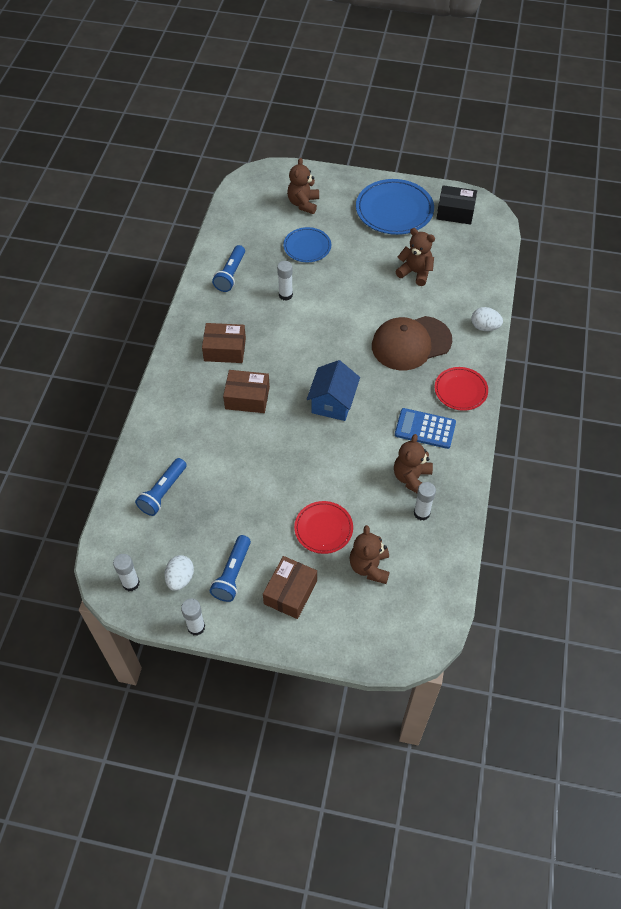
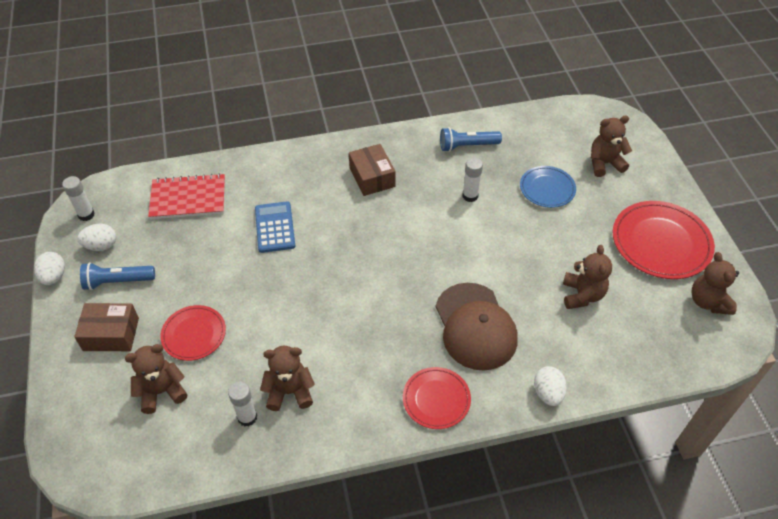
camera: 65 degrees right, 5 degrees down
blue flashlight [135,458,187,516] -> red notebook [148,173,225,219]
white glue stick [181,599,205,636] -> white egg [34,252,65,285]
brown box [223,370,270,413] -> none
blue house [307,360,360,421] -> none
blue plate [356,179,434,235] -> red plate [613,201,715,279]
brown cap [372,316,452,370] -> brown cap turned 150 degrees counterclockwise [436,283,518,371]
blue calculator [395,408,456,449] -> blue calculator moved to [255,201,295,253]
black box [436,185,477,225] -> brown teddy bear [691,252,739,315]

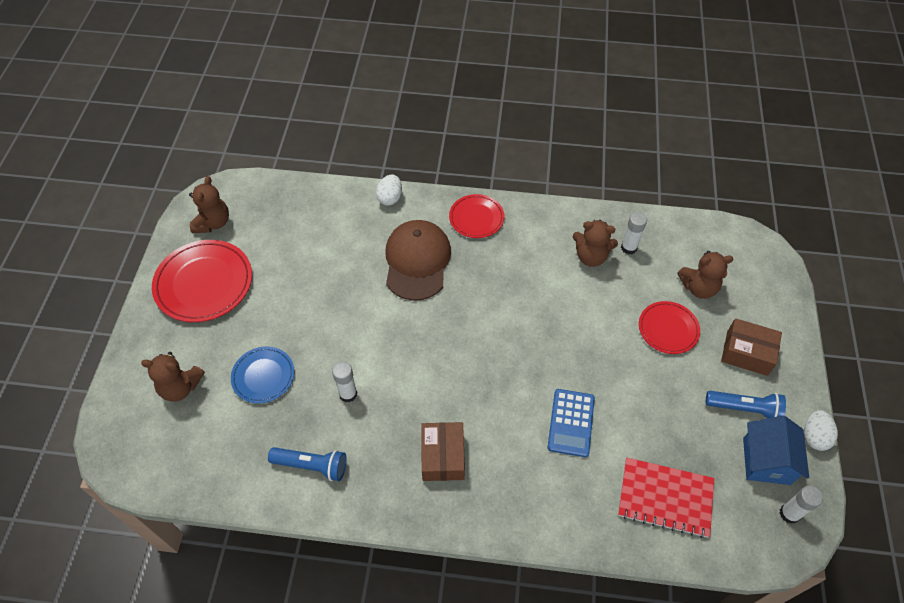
camera: 160 degrees left, 5 degrees up
white egg [77,224,116,251] -> blue house [743,416,809,485]
brown teddy bear [563,245,612,309] -> none

